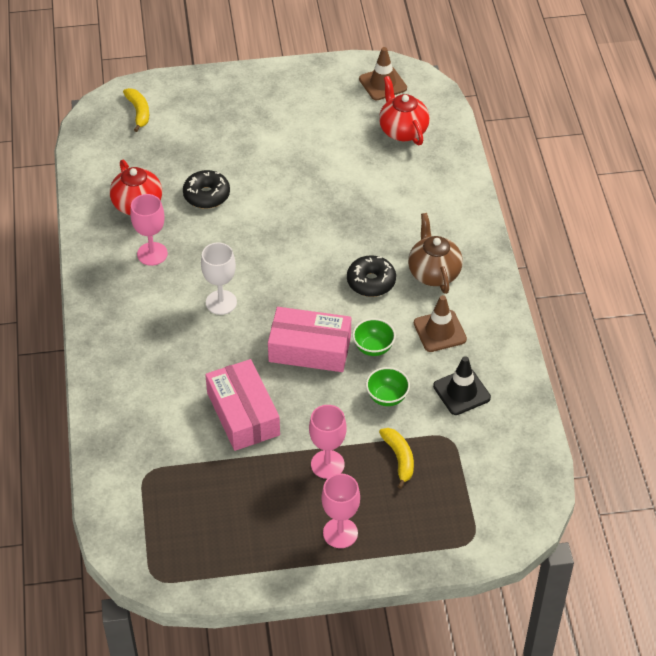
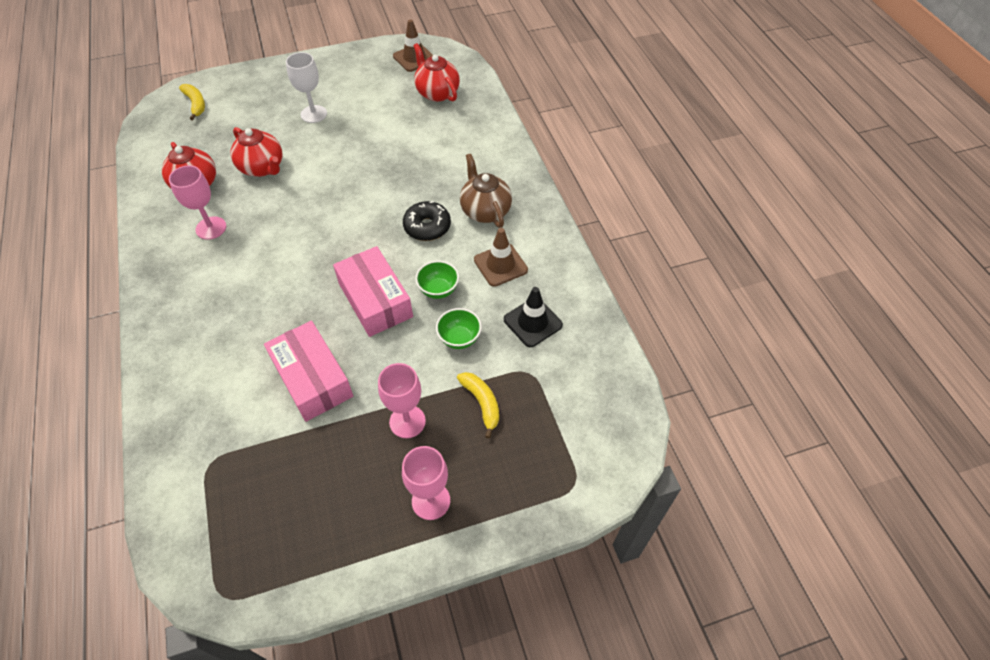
camera: 10 degrees left, 5 degrees up
black donut [183,170,230,209] -> red teapot [231,127,282,177]
white goblet [201,242,237,315] -> white goblet moved to [286,52,327,123]
pink box [268,307,351,372] -> pink box turned 60 degrees clockwise [333,246,413,337]

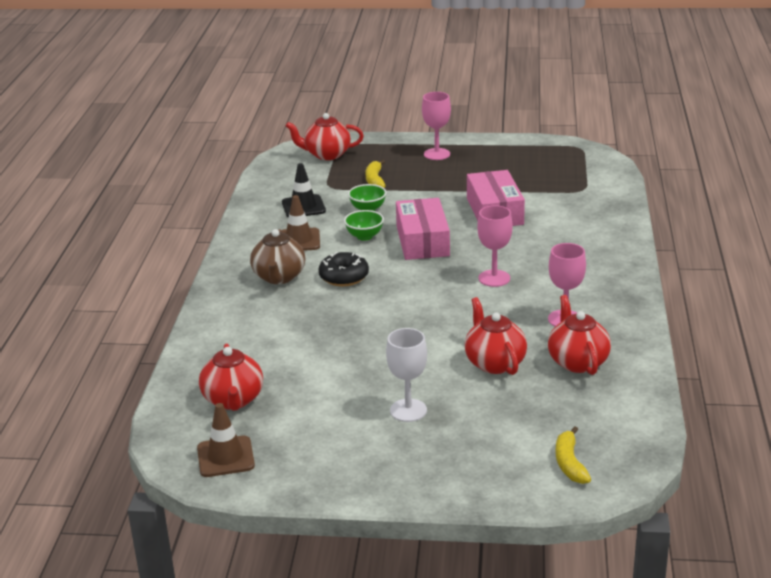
camera: 155 degrees left, 25 degrees down
pink goblet [378,363,426,438] -> pink goblet moved to [477,205,513,287]
none -> red teapot [285,113,364,160]

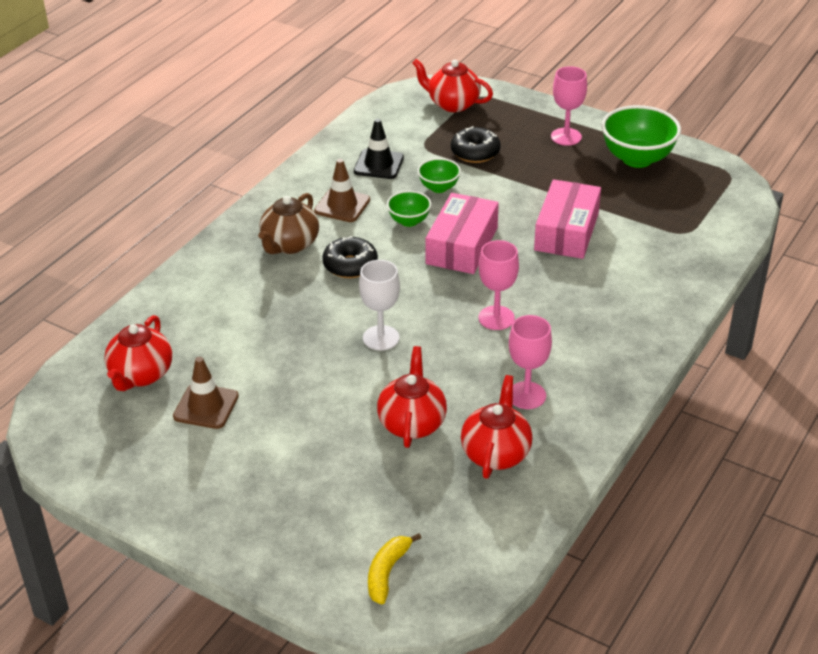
camera: 25 degrees right, 10 degrees up
brown traffic cone [197,403,255,477] -> brown traffic cone moved to [173,357,239,429]
yellow banana [365,160,385,188] -> black donut [451,126,501,163]
white goblet [386,328,427,422] -> white goblet moved to [359,260,400,351]
none -> green bowl [602,105,681,168]

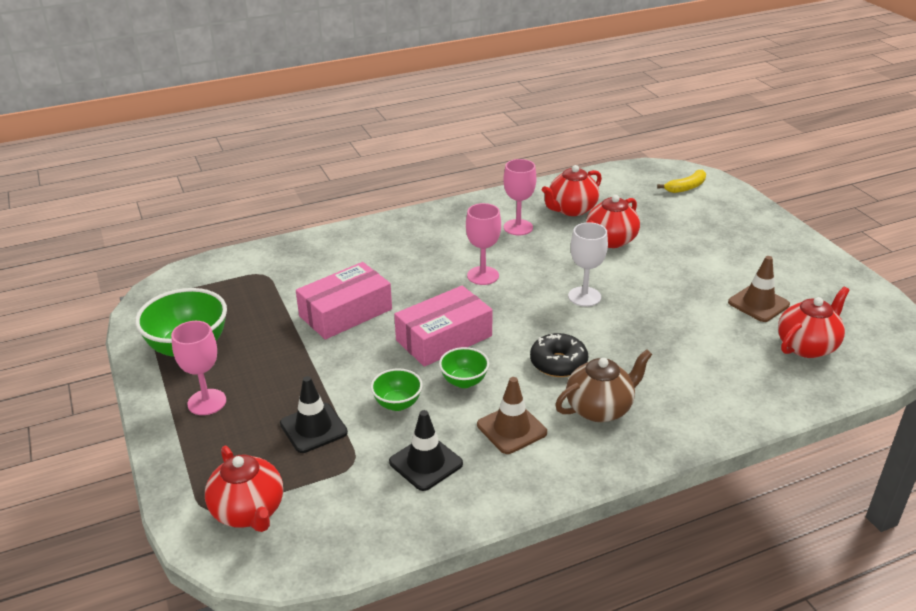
camera: 145 degrees left, 5 degrees down
black donut [451,126,501,163] -> black traffic cone [280,376,348,453]

